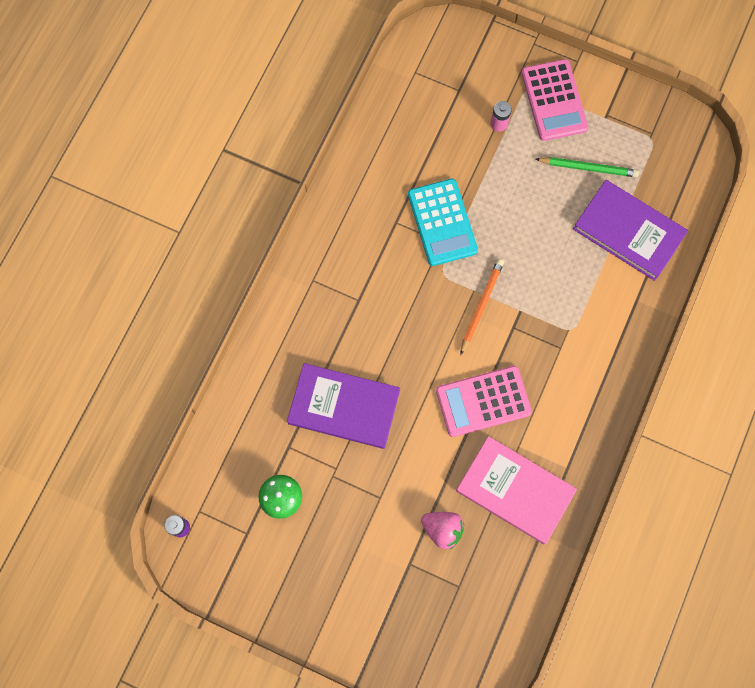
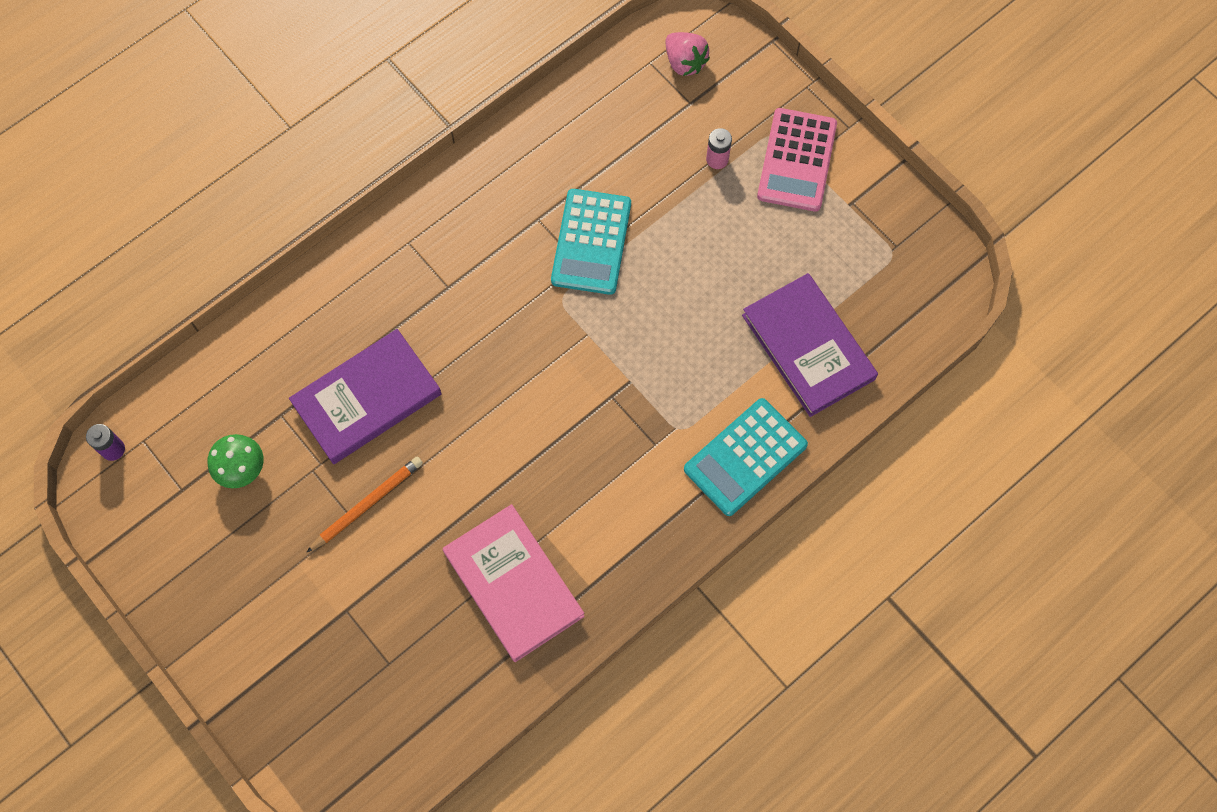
camera: 25 degrees right, 5 degrees down
purple book [287,363,400,449] -> purple book turned 75 degrees counterclockwise [289,329,442,464]
pink strawberry [421,512,464,549] -> pink strawberry moved to [666,32,710,76]
pink calculator [436,366,532,437] -> none
orange pencil [460,259,504,355] -> orange pencil moved to [306,457,423,553]
green pencil [536,157,639,177] -> none
none -> turquoise calculator [684,398,808,516]

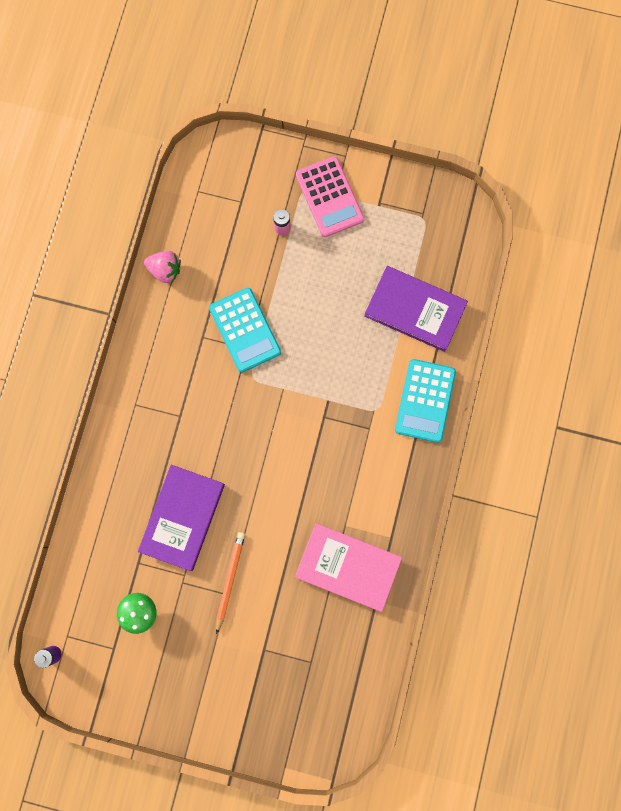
camera: 35 degrees left, 10 degrees up
pink strawberry [666,32,710,76] -> pink strawberry moved to [144,251,181,283]

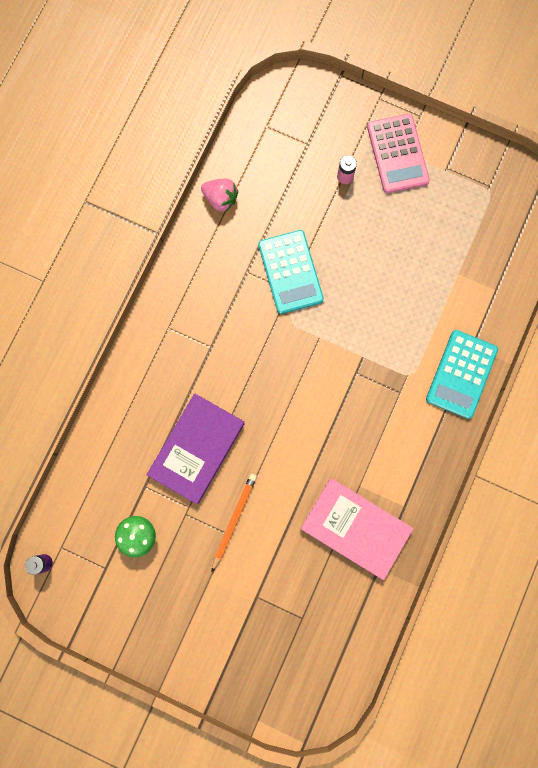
camera: 10 degrees right, 0 degrees up
purple book [364,266,468,352] -> none

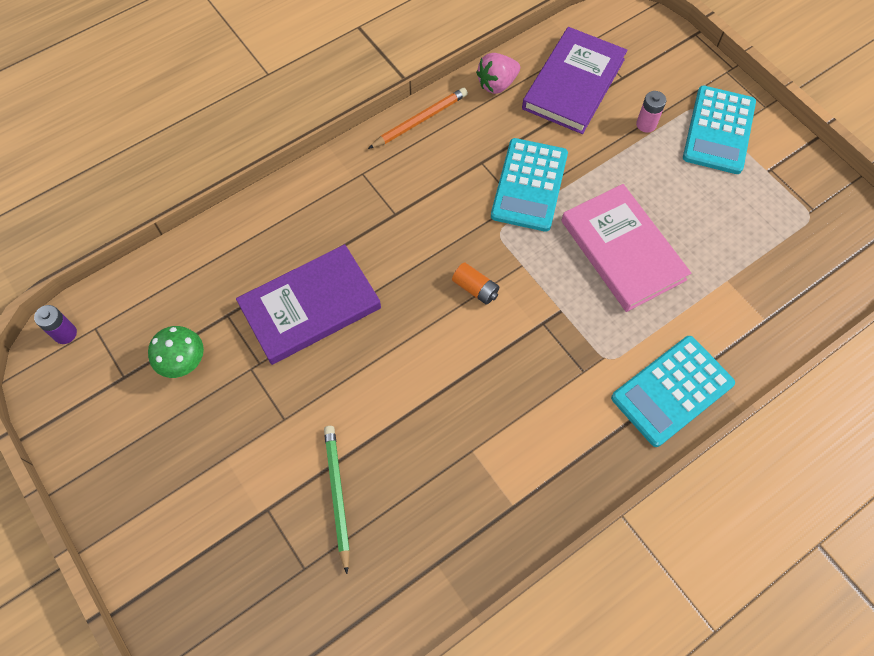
camera: 30 degrees right, 15 degrees down
pink strawberry [201,178,238,211] -> pink strawberry turned 90 degrees clockwise [476,53,520,94]
orange pencil [211,474,257,572] -> orange pencil moved to [368,88,468,149]
pink book [301,478,414,580] -> pink book moved to [561,184,691,312]
pink calculator [367,114,430,193] -> turquoise calculator [683,86,756,174]
none -> green pencil [324,426,350,574]
none -> orange battery [452,262,499,305]
none -> purple book [522,27,627,134]

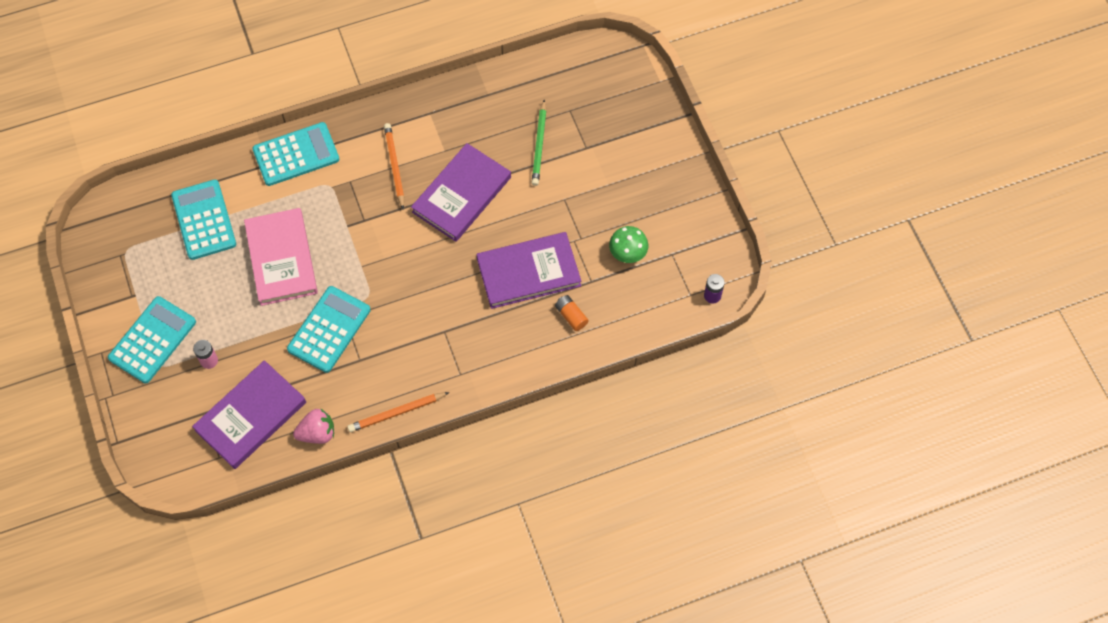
camera: 165 degrees left, 0 degrees up
orange battery [452,262,499,305] -> orange battery moved to [555,295,589,331]
none -> turquoise calculator [171,179,236,260]
none -> orange pencil [384,123,404,209]
none -> purple book [411,143,511,242]

